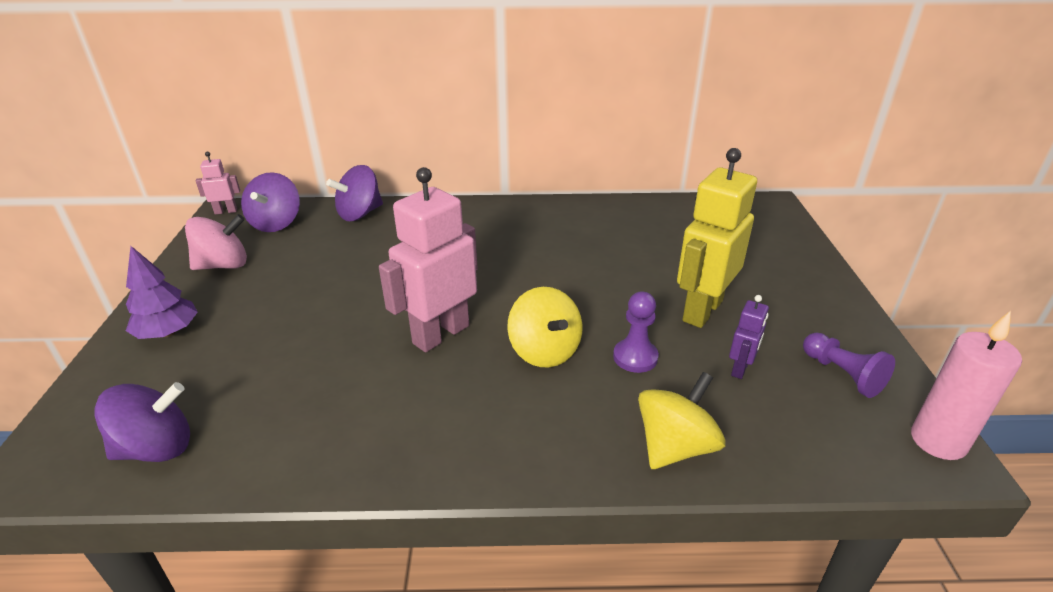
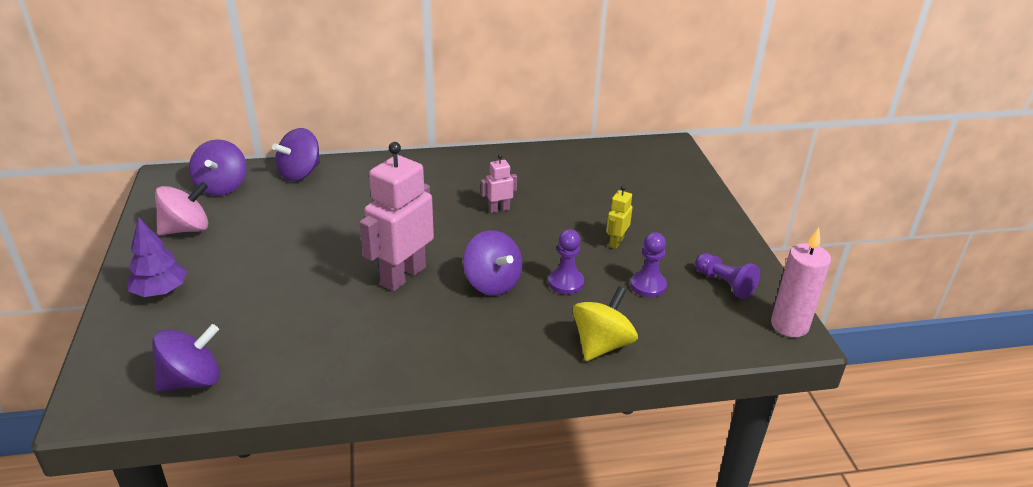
camera: 10 degrees left, 0 degrees up
pink robot [196,152,240,214] -> pink robot moved to [481,154,517,213]
yellow spinning top [507,287,583,367] -> purple spinning top [463,230,522,296]
yellow robot [677,148,757,328] -> yellow robot [606,185,633,249], size x0.47
purple robot [729,295,769,379] -> purple pawn [630,232,667,297]

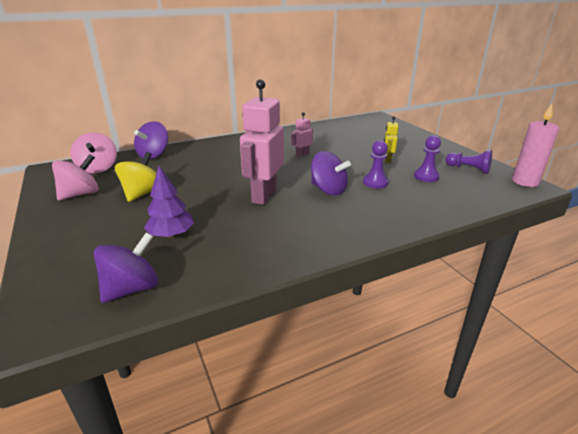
camera: 15 degrees left, 5 degrees down
purple tree [127,217,187,297] -> purple tree moved to [144,166,194,238]
purple spinning top [189,139,247,196] -> pink spinning top [71,133,117,173]
yellow spinning top [573,286,638,361] -> yellow spinning top moved to [115,152,156,202]

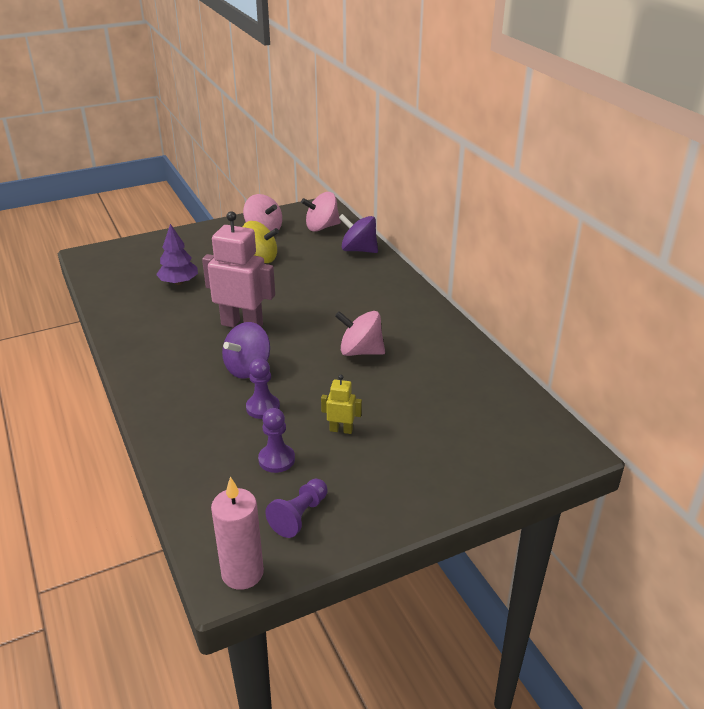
camera: 90 degrees right, 5 degrees up
purple spinning top [94,232,158,303] -> none
pink robot [291,112,313,157] -> pink spinning top [335,311,385,356]

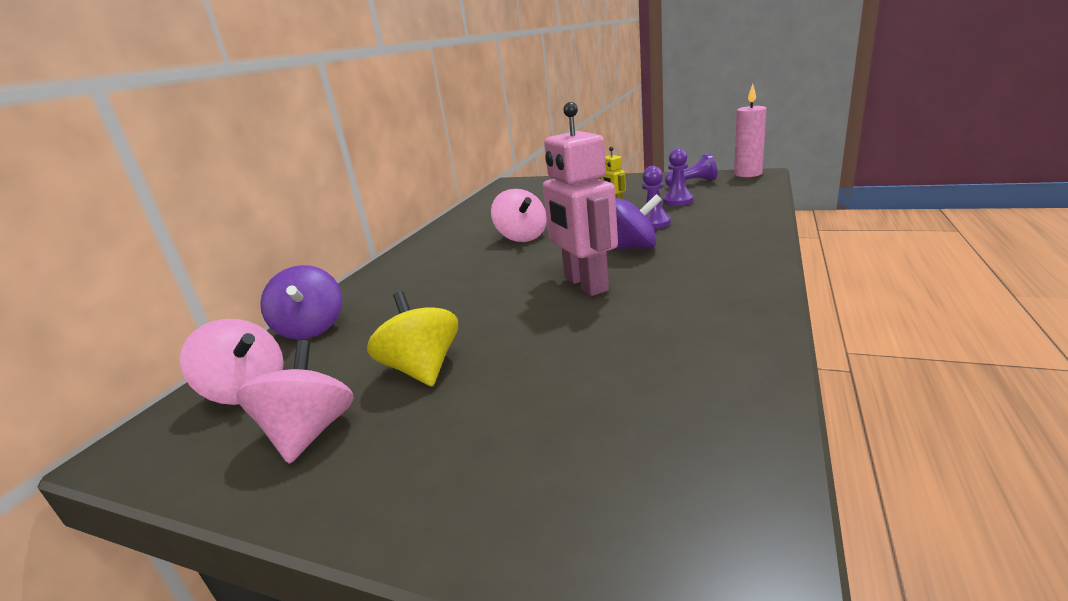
camera: 130 degrees left, 10 degrees down
purple tree [156,224,198,285] -> none

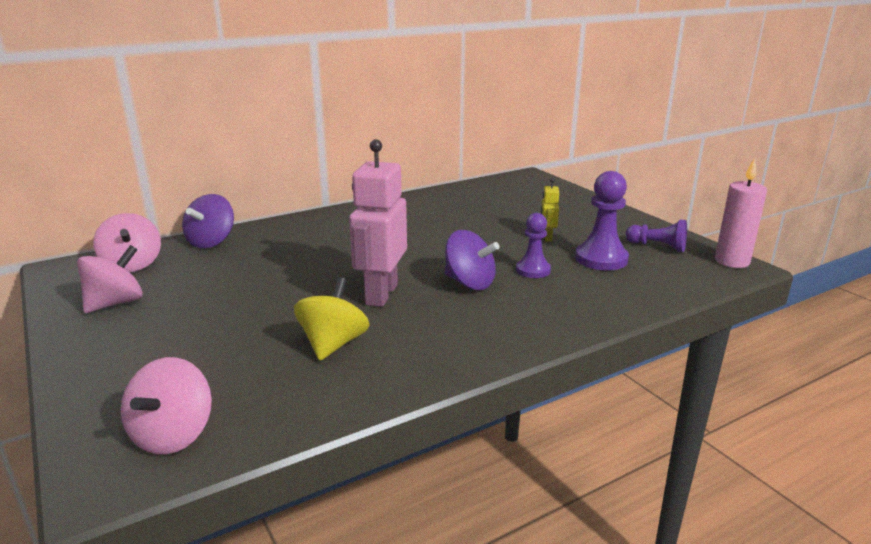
camera: 35 degrees right, 0 degrees up
yellow spinning top [367,291,458,386] -> yellow spinning top moved to [294,277,370,361]
pink spinning top [491,189,547,242] -> pink spinning top moved to [121,357,212,454]
purple pawn [663,148,694,206] -> purple pawn [575,171,629,271], size x1.55

